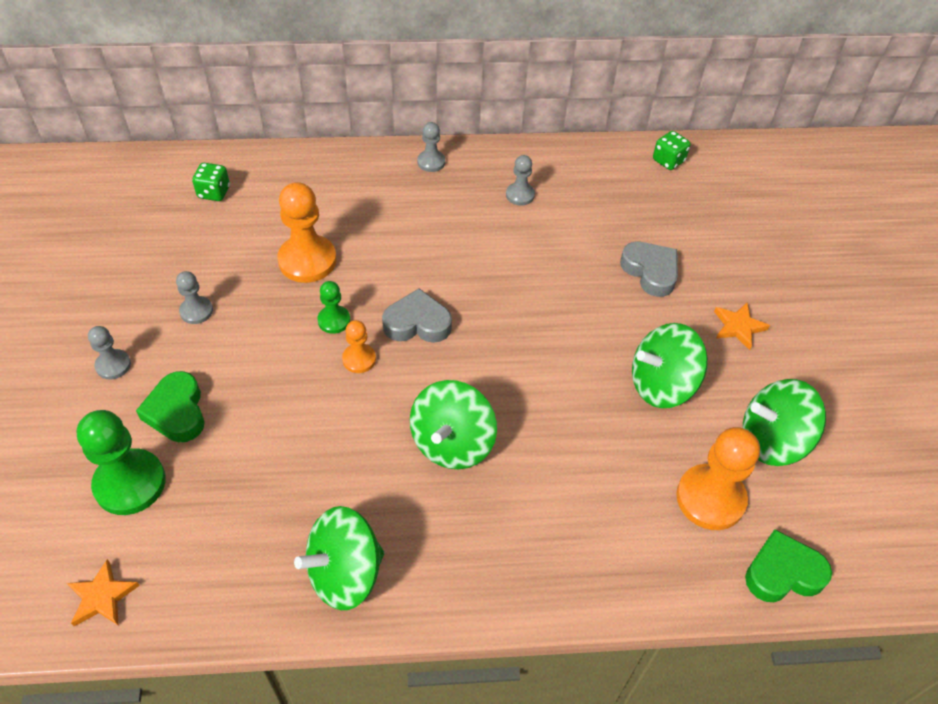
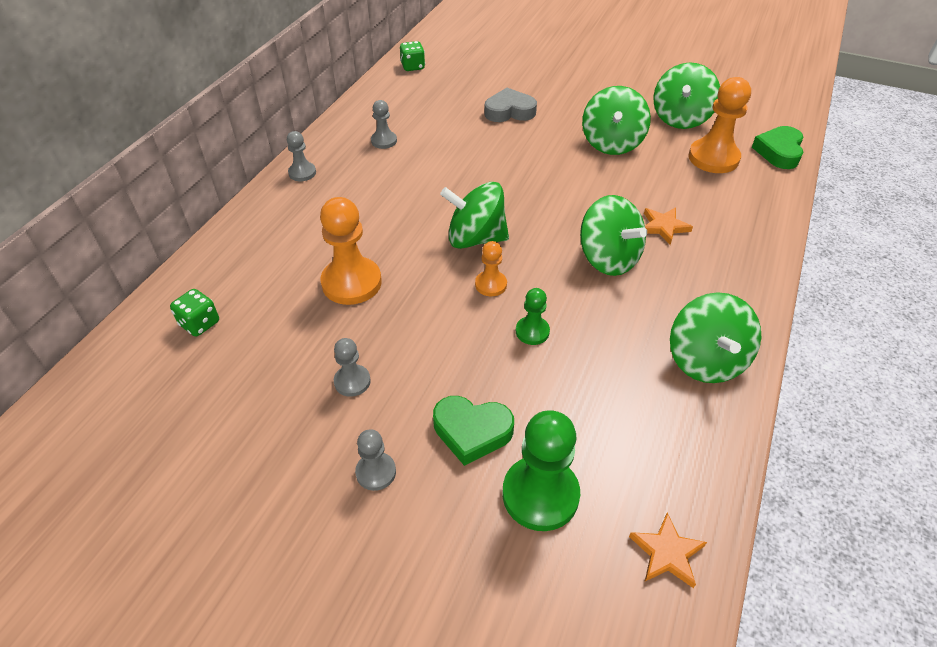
camera: 60 degrees left, 5 degrees down
green pawn [317,281,350,334] -> green pawn moved to [516,288,550,345]
grey heart [382,288,452,343] -> green spinning top [440,182,509,249]
orange star [714,302,770,350] -> orange star moved to [644,207,693,245]

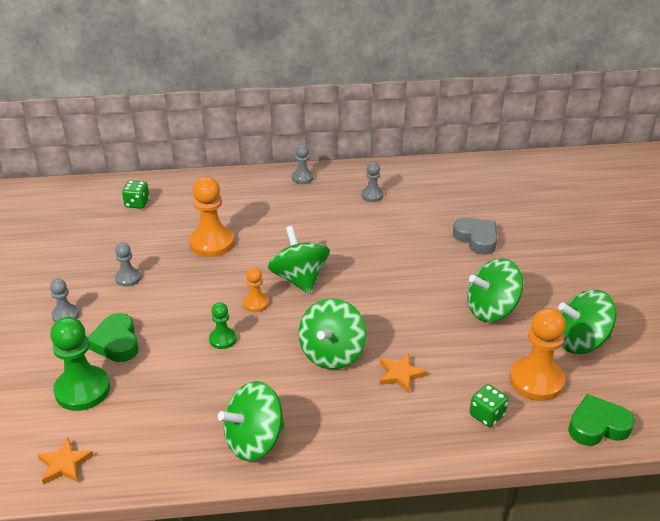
camera: 60 degrees right, 10 degrees down
green dice [400,41,425,71] -> green dice moved to [469,384,508,427]

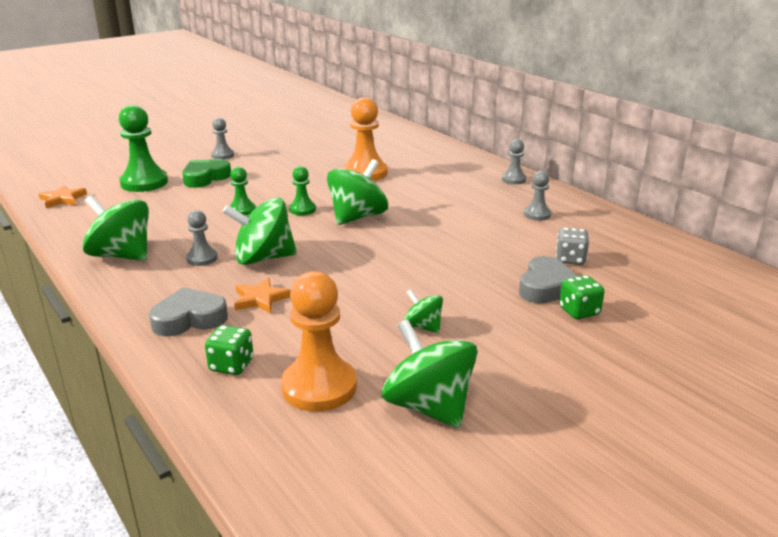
camera: 60 degrees right, 10 degrees down
grey pawn [115,243,141,287] -> grey pawn moved to [186,210,218,266]
green dice [122,181,150,209] -> green dice moved to [559,275,605,319]
orange pawn [243,267,269,312] -> green pawn [289,166,316,215]
green spinning top [467,258,523,322] -> green spinning top [404,289,443,333], size x0.52
green heart [568,394,635,446] -> none
none -> grey heart [149,287,228,336]
none -> grey dice [556,228,589,265]

